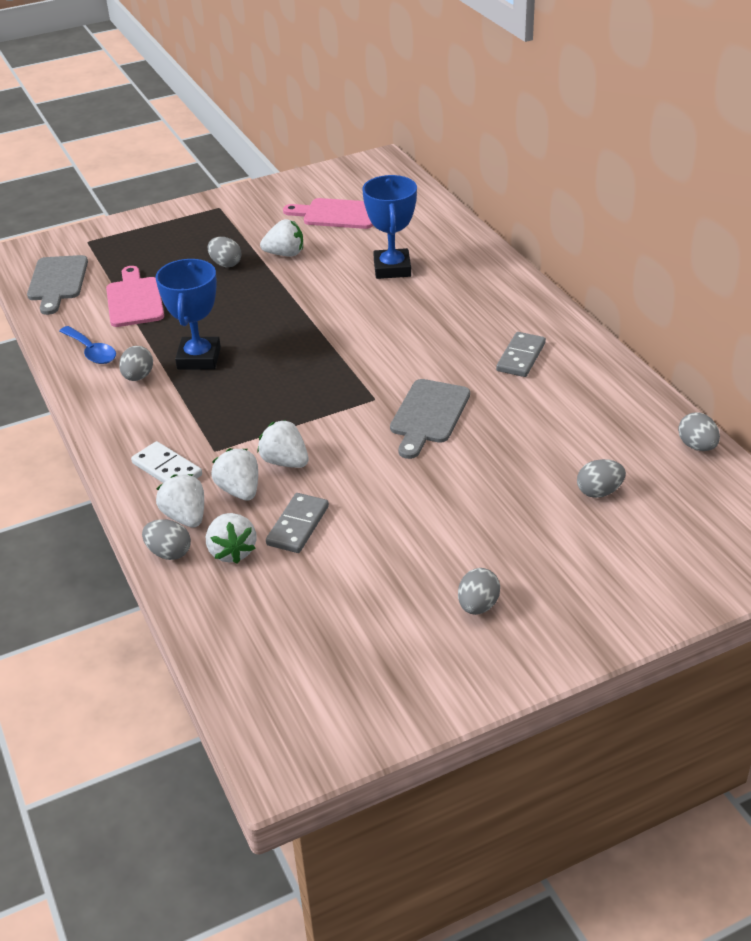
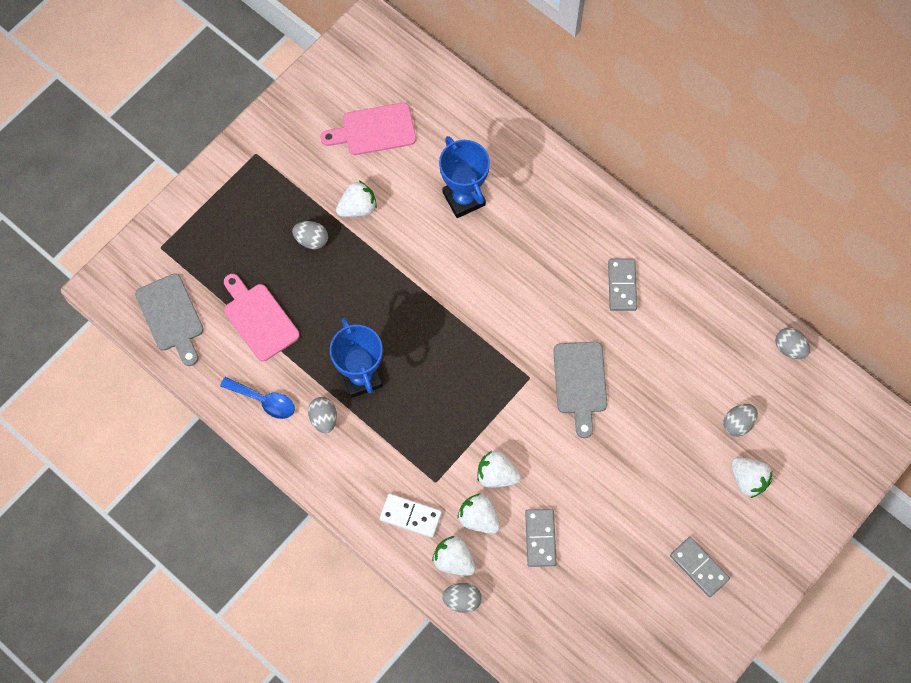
camera: 25 degrees left, 30 degrees up
white strawberry [206,513,256,564] -> white strawberry moved to [731,457,772,498]
grey egg [458,568,500,615] -> grey domino [670,537,730,597]

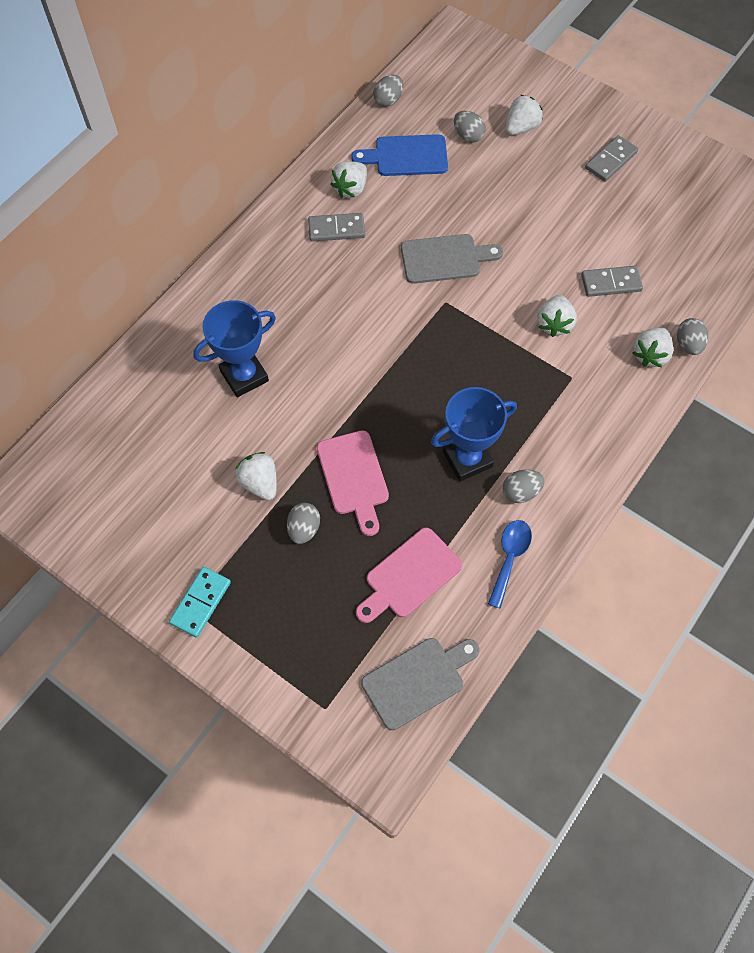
camera: 95 degrees left, 5 degrees down
pink cutting board [321,103,416,155] -> pink cutting board moved to [317,430,389,536]
white domino [380,494,442,538] -> none
white strawberry [457,494,500,534] -> white strawberry moved to [330,161,367,198]
none -> turquoise domino [169,567,231,638]
none -> blue cutting board [351,134,448,176]

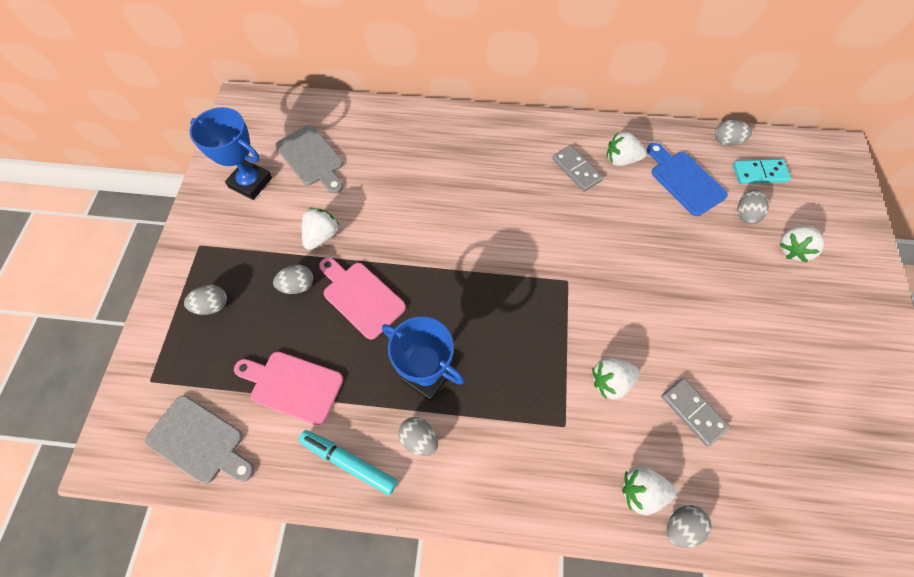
camera: 60 degrees right, 0 degrees up
turquoise domino [169,567,231,638] -> turquoise domino moved to [733,159,791,184]
blue trophy [193,300,276,397] -> blue trophy moved to [189,107,272,200]
pink cutting board [317,430,389,536] -> pink cutting board turned 90 degrees clockwise [319,257,406,340]
grey cutting board [401,234,503,284] -> grey cutting board moved to [275,125,343,194]
blue spoon [488,520,532,609] -> turquoise marker [298,430,397,495]
white strawberry [506,95,543,135] -> white strawberry turned 120 degrees clockwise [779,226,824,263]
grey domino [585,135,638,182] -> none
none -> grey egg [184,285,227,315]

